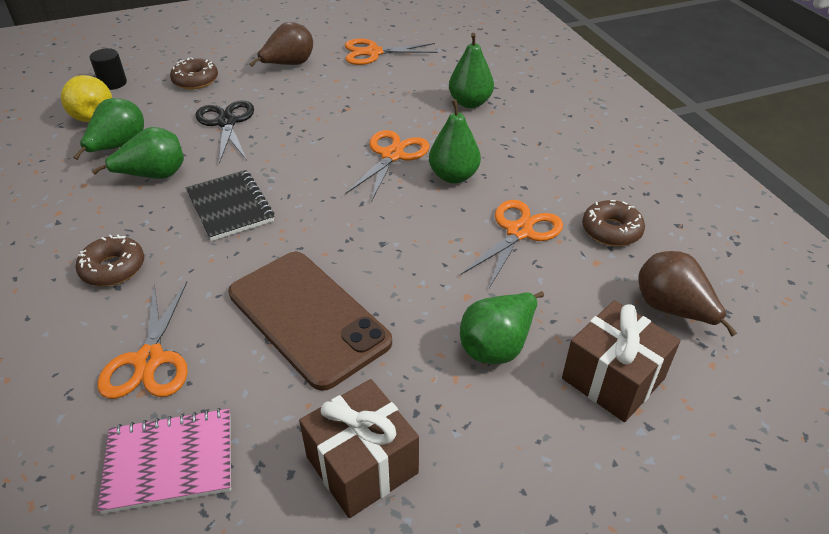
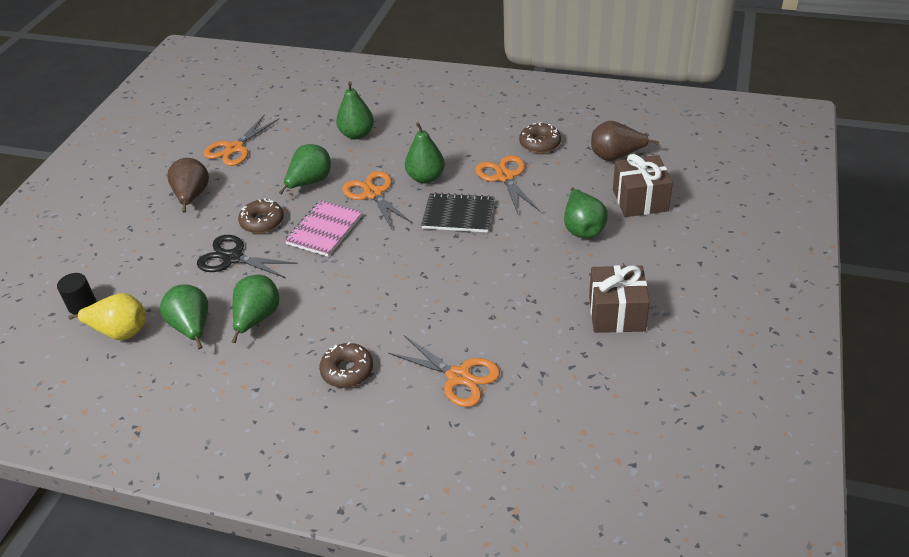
camera: 50 degrees left, 0 degrees up
pink notebook [98,408,231,514] -> pink notebook moved to [285,200,362,257]
brown donut [170,57,218,90] -> brown donut moved to [238,198,284,233]
black notebook [186,170,274,241] -> black notebook moved to [421,192,495,233]
brown phone [228,252,392,391] -> none
none -> green pear [279,144,331,195]

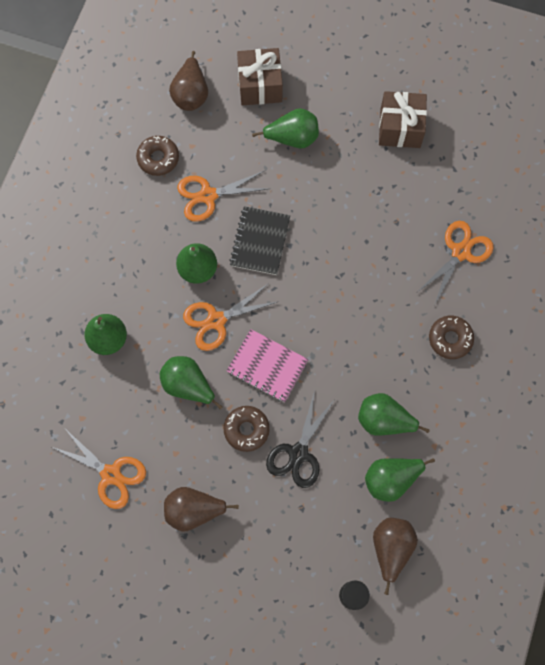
camera: 90 degrees left, 30 degrees up
yellow pear [68,293,146,340] -> brown pear [373,518,418,595]

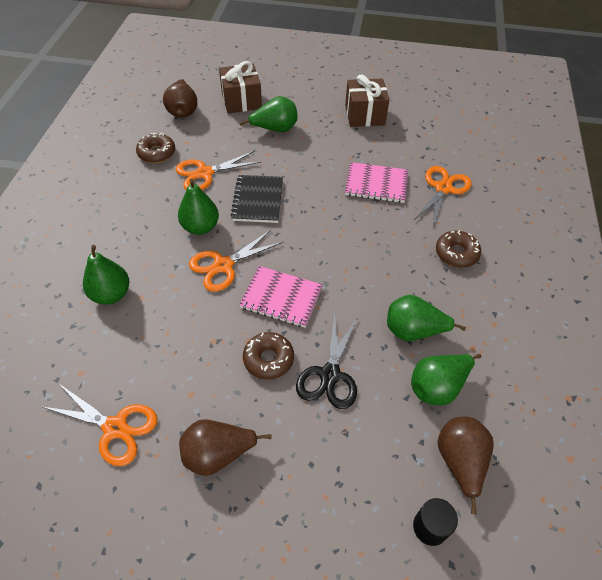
camera: 10 degrees left, 20 degrees down
green pear [160,356,223,409] -> none
none -> pink notebook [345,162,408,203]

